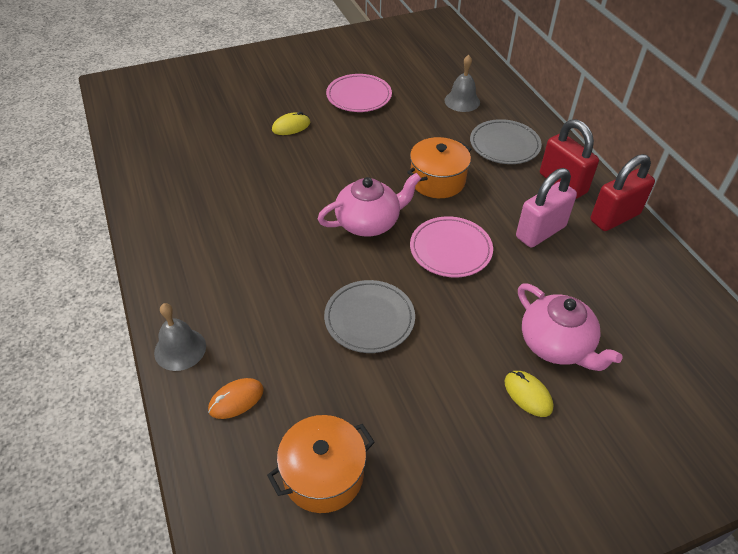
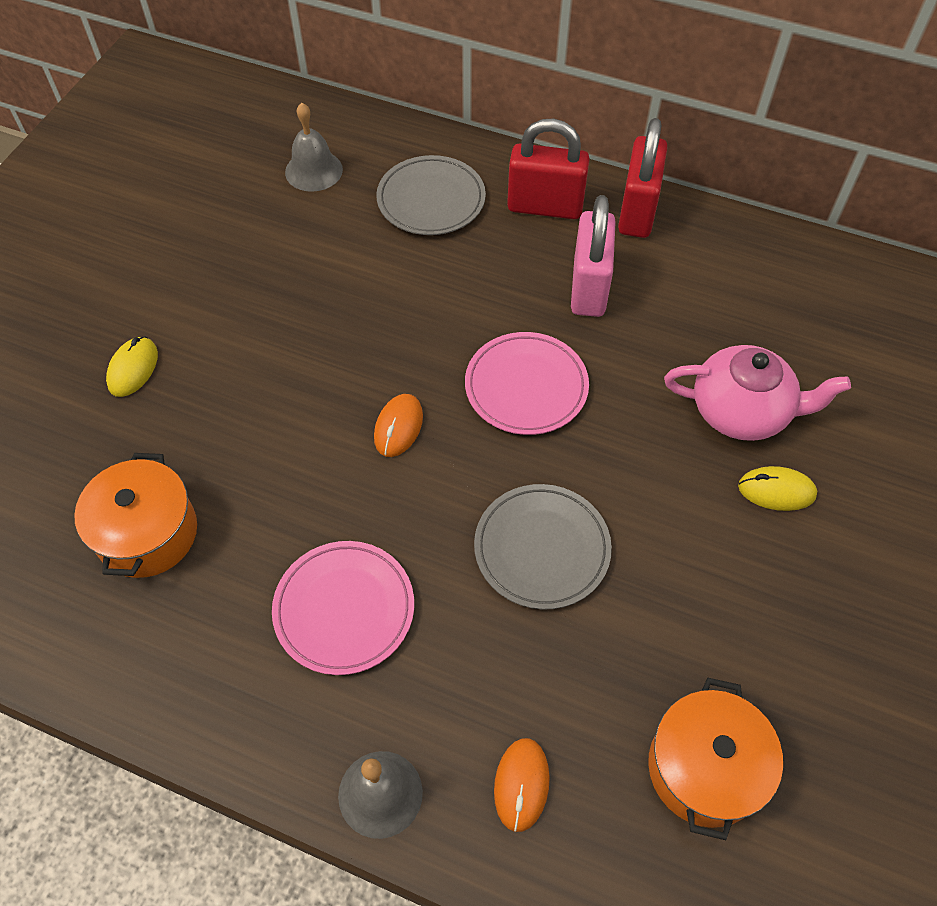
camera: 45 degrees left, 10 degrees up
pink teapot [318,173,421,237] -> orange mouse [374,394,423,457]
pink plate [326,74,392,112] -> pink plate moved to [272,541,414,675]
orange pot [407,137,471,198] -> orange pot moved to [74,453,197,578]

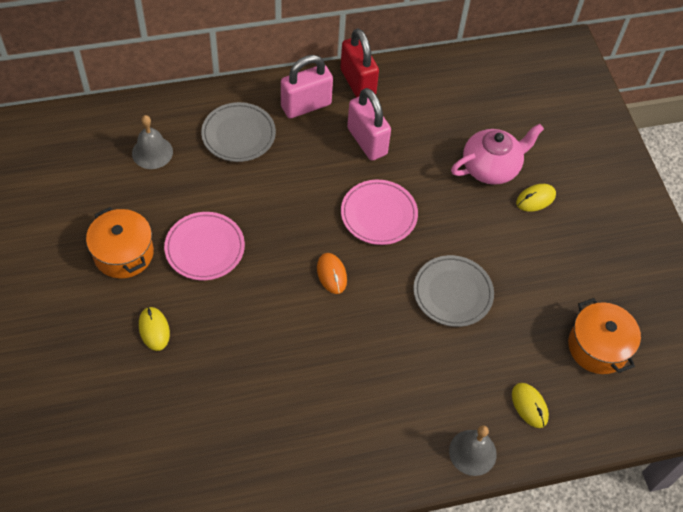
camera: 40 degrees left, 0 degrees up
orange pot [74,453,197,578] -> orange pot moved to [86,207,154,278]
pink plate [272,541,414,675] -> pink plate moved to [164,212,245,280]
orange mouse [494,738,550,832] -> yellow mouse [512,383,549,428]
red padlock [507,119,590,219] -> pink padlock [281,55,333,118]

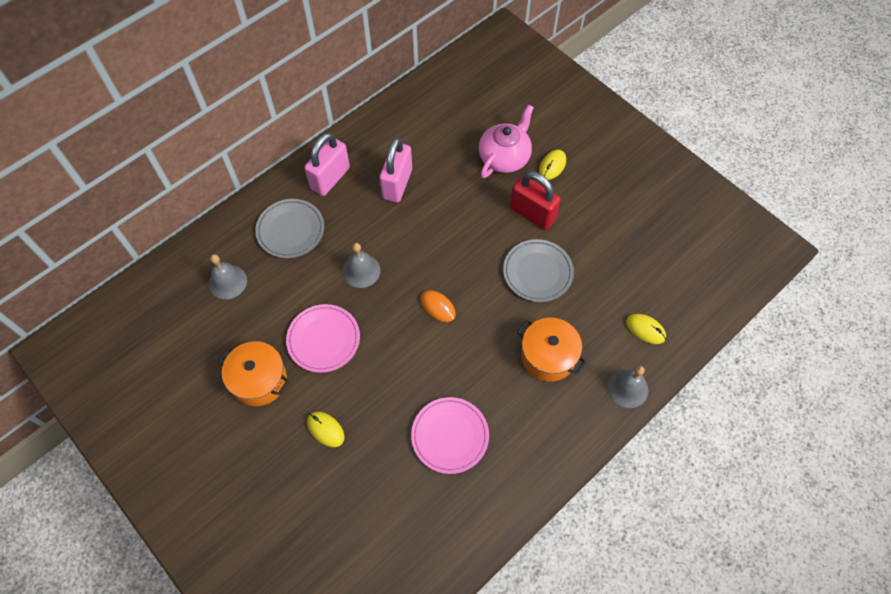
camera: 25 degrees left, 5 degrees up
red padlock [340,28,379,98] -> red padlock moved to [510,171,561,230]
pink plate [341,180,418,245] -> pink plate moved to [411,397,489,474]
pink padlock [347,88,391,161] -> pink padlock turned 75 degrees clockwise [379,137,412,202]
orange pot [568,298,641,374] -> orange pot moved to [517,318,587,382]
none -> grey bell [343,243,381,288]

